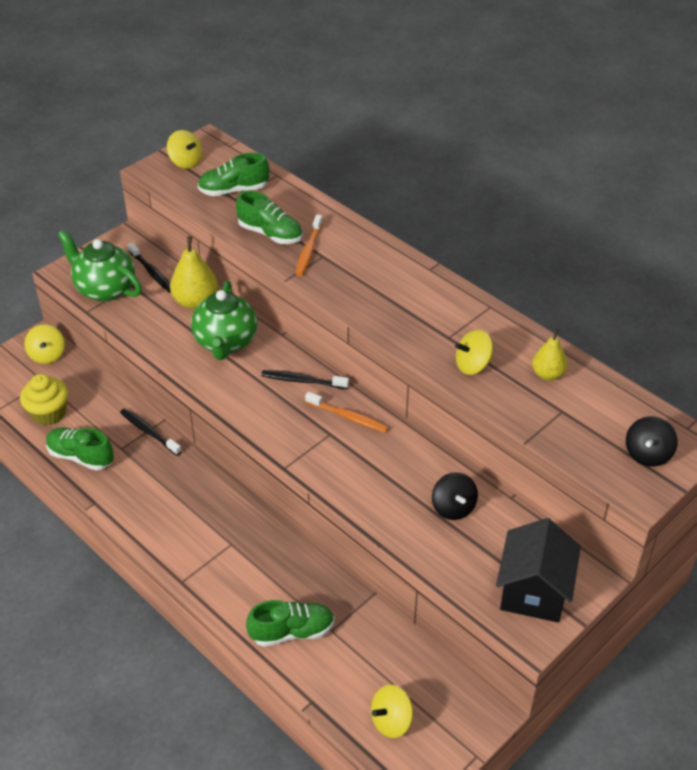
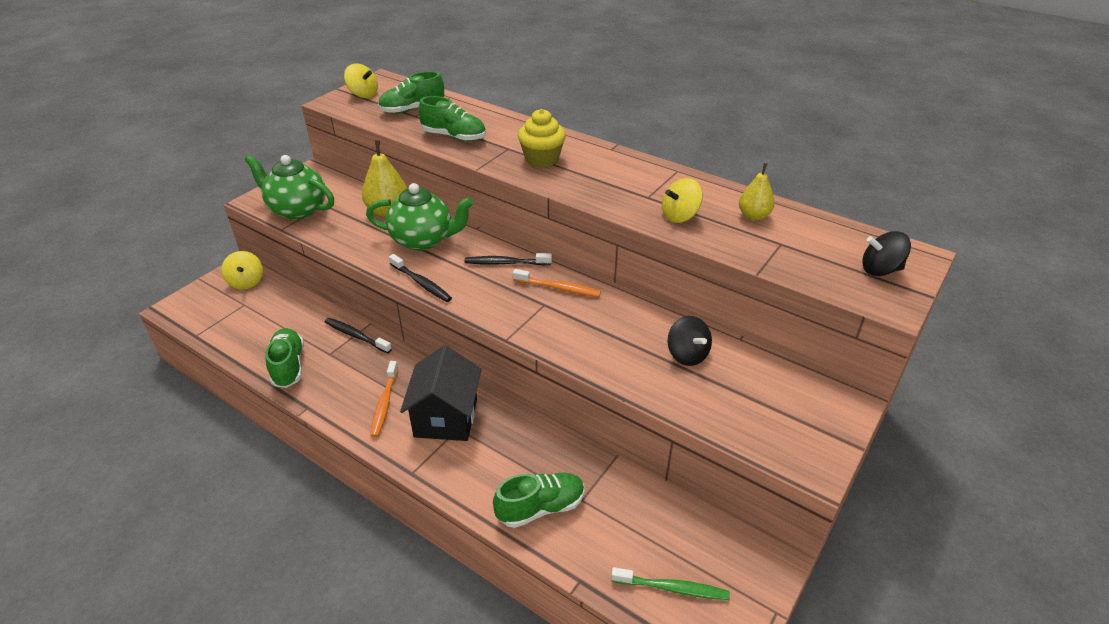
camera: 10 degrees left, 5 degrees down
yellow cupcake [20,374,68,426] -> yellow cupcake moved to [518,109,566,167]
green shoe [46,428,114,470] -> green shoe turned 60 degrees clockwise [265,328,304,388]
black toothbrush [128,242,171,293] -> black toothbrush moved to [389,254,452,302]
green teapot [191,280,257,360] -> green teapot turned 75 degrees counterclockwise [366,183,474,251]
orange toothbrush [296,215,323,276] -> orange toothbrush moved to [370,361,398,437]
yellow spinning top [371,685,413,738] -> green toothbrush [611,567,730,600]
black house [496,518,581,623] -> black house moved to [400,345,481,441]
black spinning top [626,416,678,467] -> black spinning top turned 75 degrees clockwise [862,231,911,276]

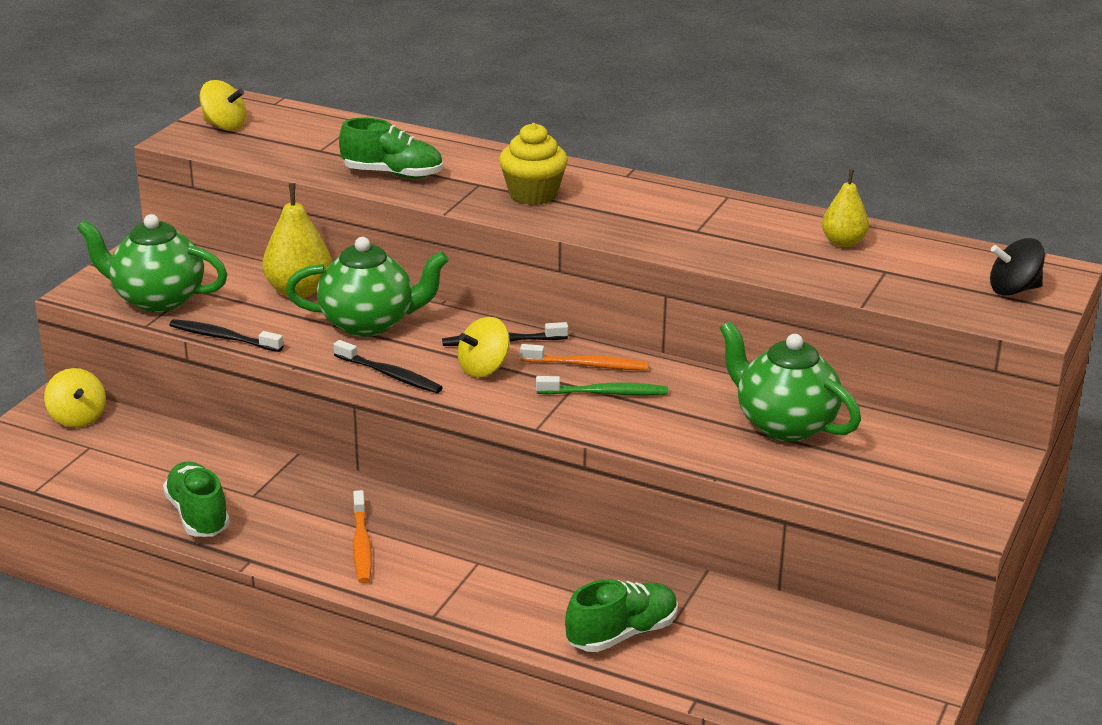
camera: 10 degrees left, 10 degrees down
black toothbrush [325,318,392,353] -> black toothbrush moved to [169,319,283,352]
green shoe [378,71,444,114] -> none
black house [400,345,481,441] -> none
green toothbrush [611,567,730,600] -> green toothbrush moved to [536,376,668,395]
yellow spinning top [662,178,703,223] -> yellow spinning top moved to [458,317,510,378]
black spinning top [668,316,712,366] -> green teapot [720,321,861,442]

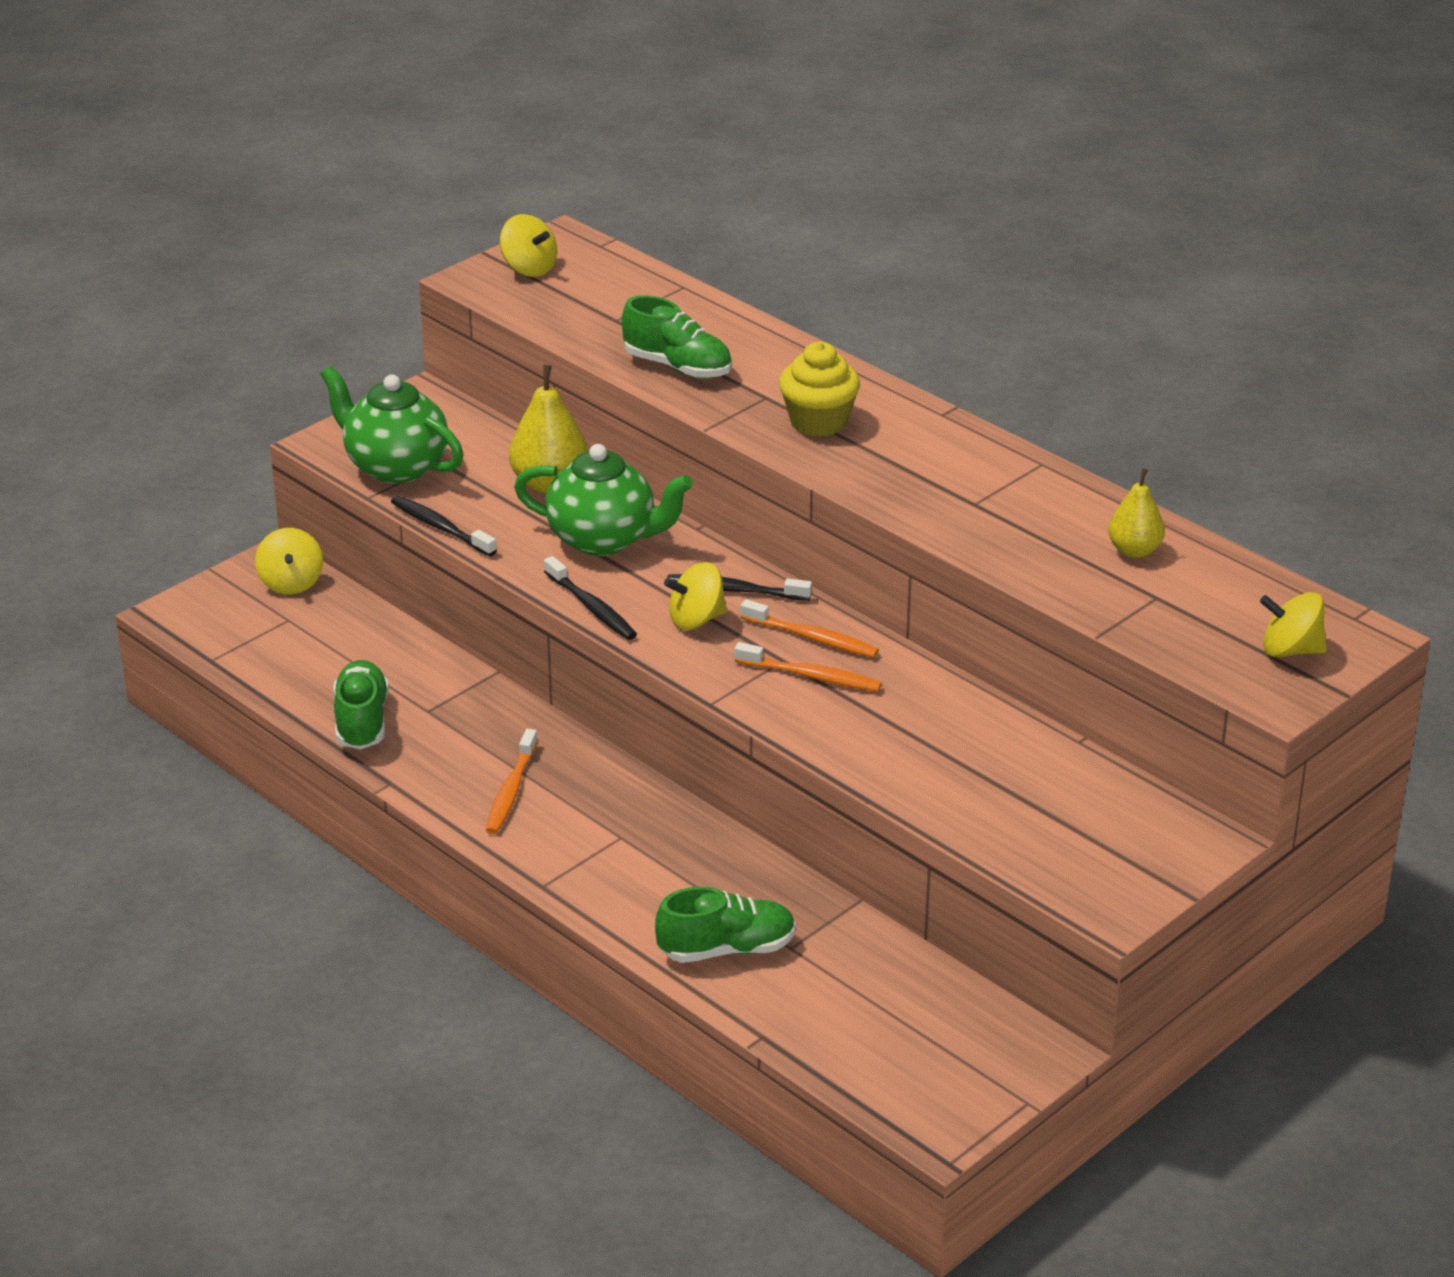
camera: 20 degrees right, 5 degrees up
green toothbrush [536,376,668,395] -> orange toothbrush [735,642,882,692]
green teapot [720,321,861,442] -> none
black spinning top [990,238,1045,296] -> yellow spinning top [1260,592,1327,657]

